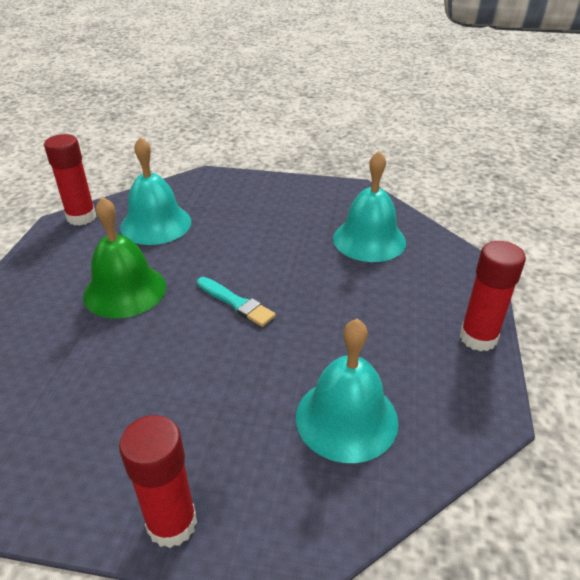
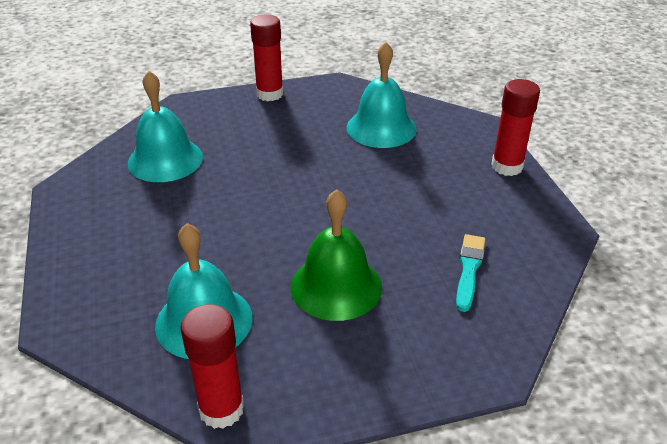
camera: 115 degrees left, 0 degrees up
turquoise brush [197,277,276,327] -> turquoise brush moved to [456,234,486,312]

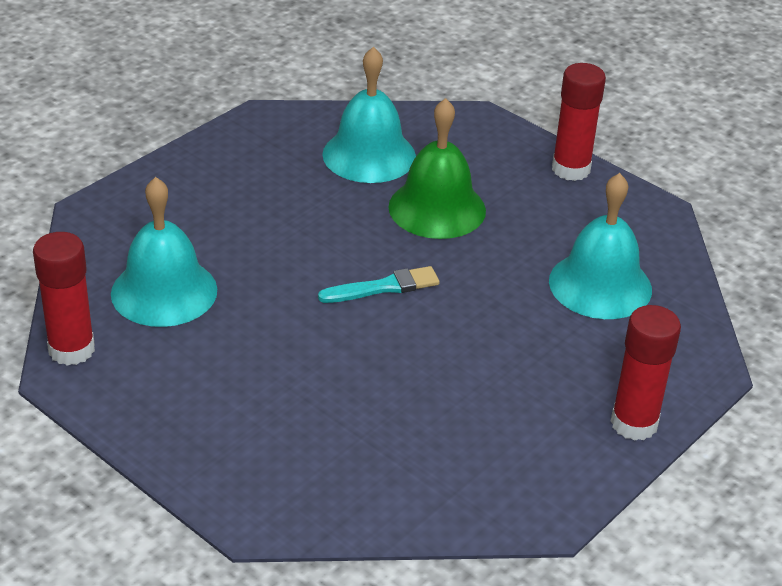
camera: 55 degrees right, 0 degrees up
green bell [291,189,382,321] -> green bell moved to [388,98,486,239]
turquoise brush [456,234,486,312] -> turquoise brush moved to [318,266,440,303]

